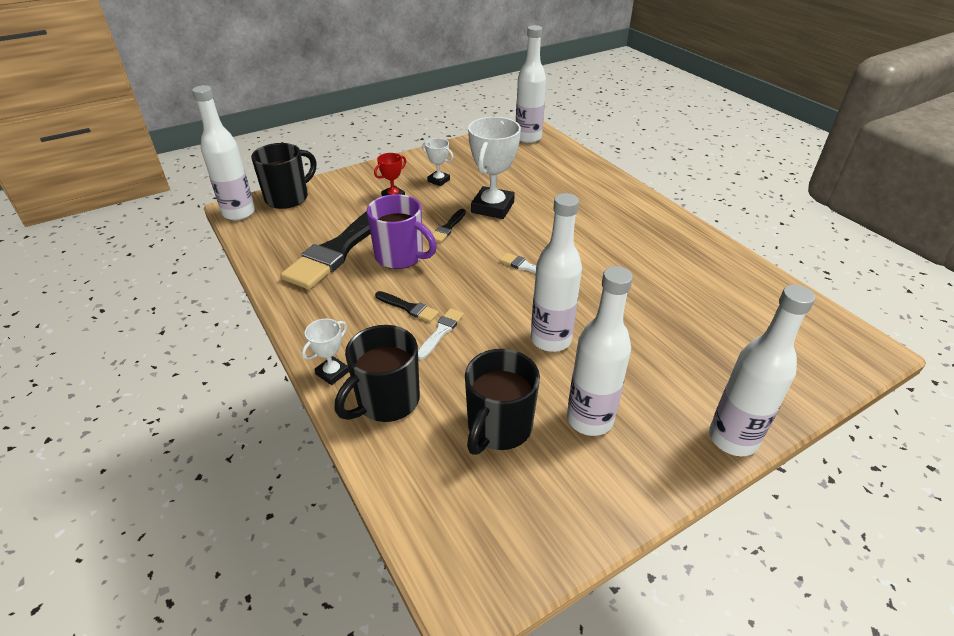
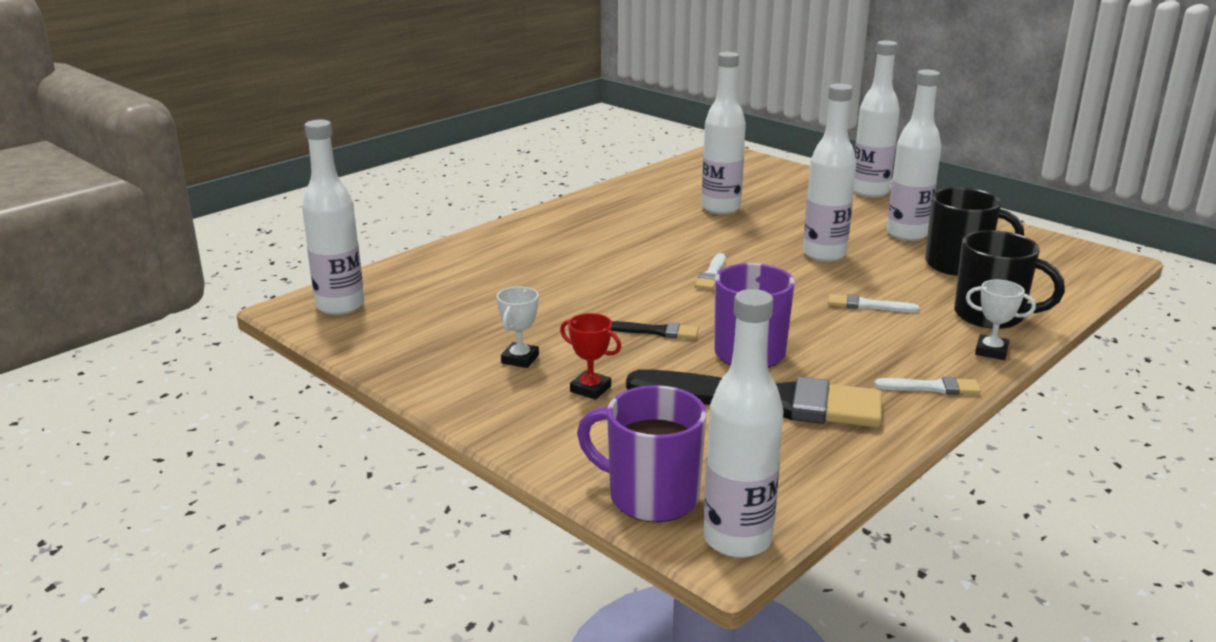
camera: 105 degrees left, 15 degrees down
black mug [251,143,316,209] -> purple mug [577,385,707,522]
black brush [375,291,439,322] -> none
white trophy [468,117,521,219] -> none
none -> white bottle [702,52,746,214]
none -> white brush [874,377,981,395]

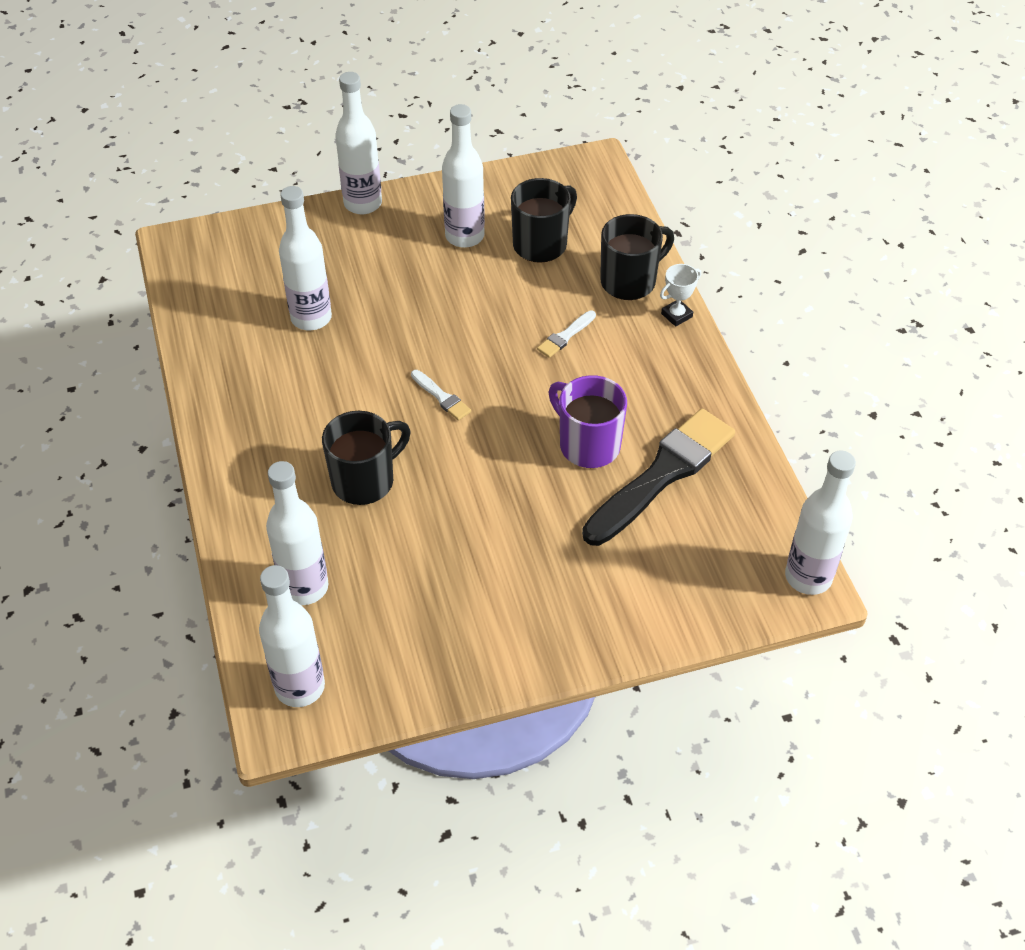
camera: 60 degrees left, 25 degrees up
white trophy [497,287,539,368] -> none
red trophy [560,313,621,400] -> none
purple mug [577,385,707,522] -> none
black brush [612,321,699,339] -> none
white bottle [803,84,856,262] -> white bottle moved to [266,461,329,605]
white brush [874,377,981,395] -> none
none -> black mug [322,411,411,505]

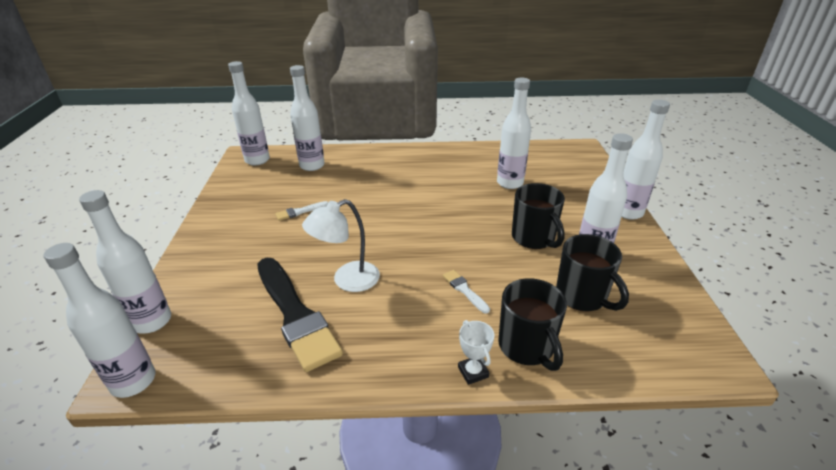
camera: 105 degrees right, 15 degrees down
black mug [322,411,411,505] -> black mug moved to [512,183,565,249]
white brush [411,370,471,421] -> white brush moved to [275,201,329,221]
purple mug [548,375,627,468] -> white lamp [302,199,380,292]
none -> white bottle [79,190,171,334]

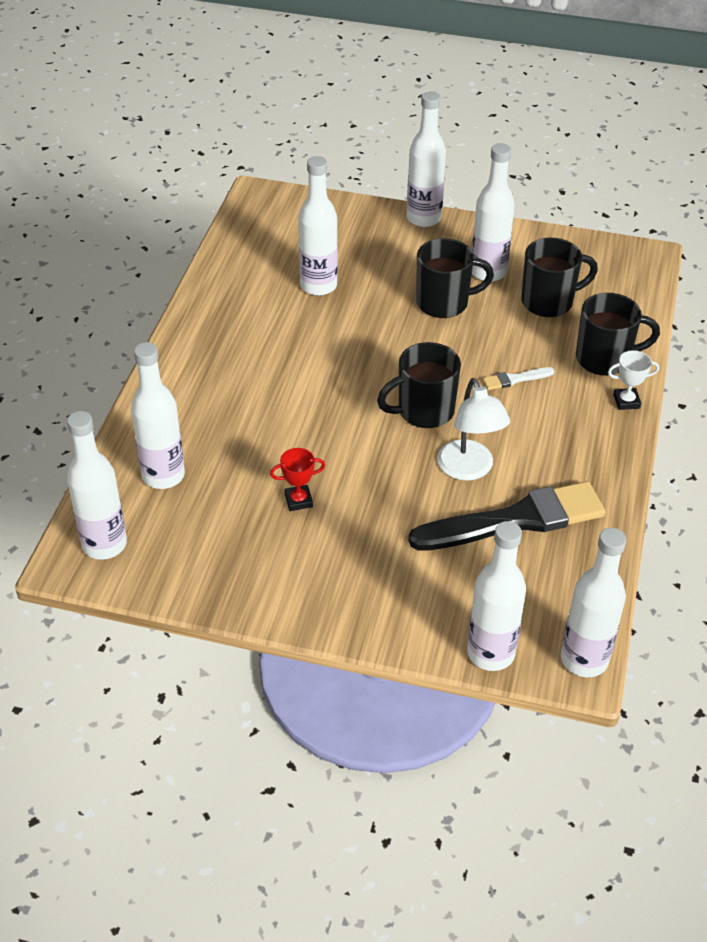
camera: 75 degrees left, 10 degrees up
white brush [275,201,329,221] -> red trophy [270,448,325,511]
none -> black mug [377,342,461,428]

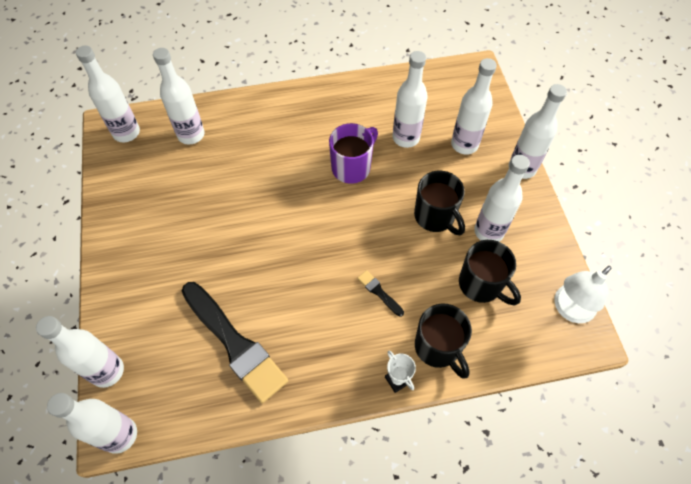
camera: 65 degrees right, 15 degrees up
red trophy [270,448,325,511] -> none
black mug [377,342,461,428] -> none
white lamp [437,378,510,481] -> white lamp moved to [554,266,611,323]
white brush [482,367,554,390] -> black brush [357,270,404,317]
none -> purple mug [329,123,378,184]
none -> white bottle [451,58,497,155]

